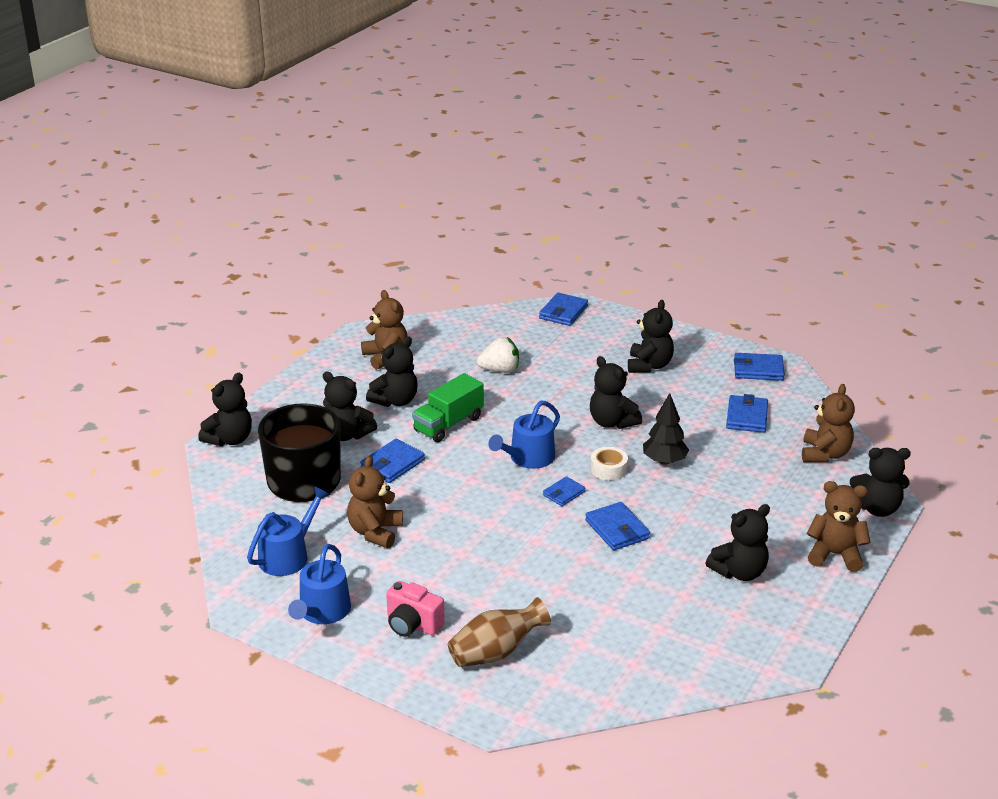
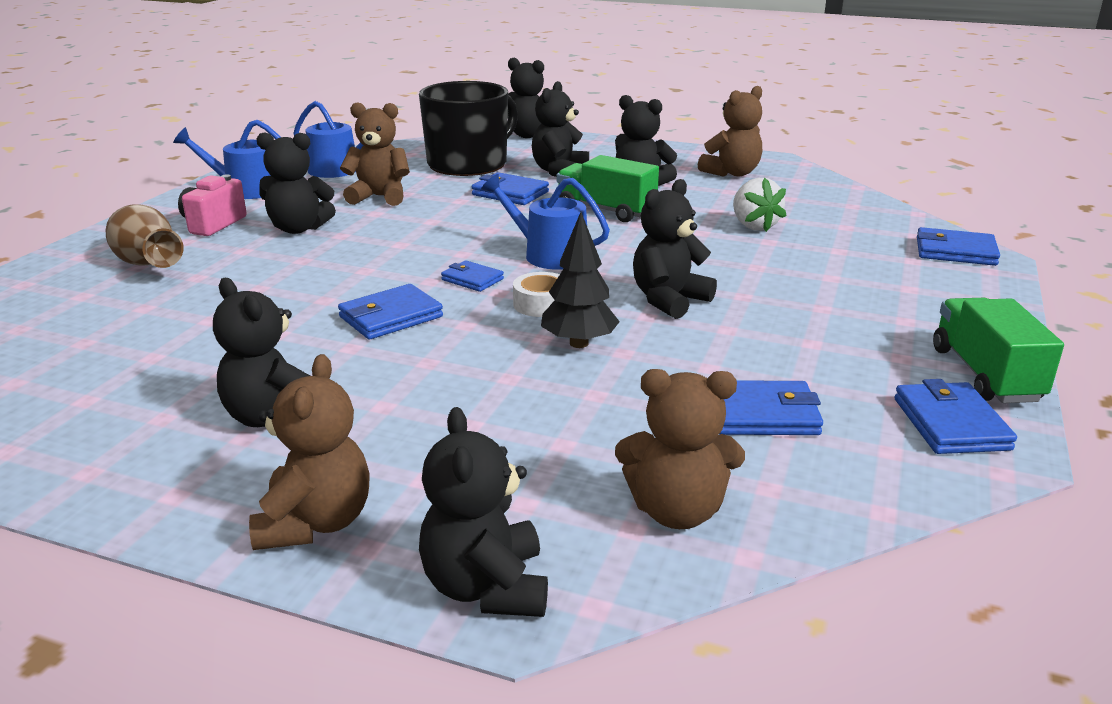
camera: 80 degrees right, 5 degrees down
black teddy bear [628,300,674,373] -> black teddy bear moved to [256,132,336,234]
none -> green truck [933,298,1064,403]

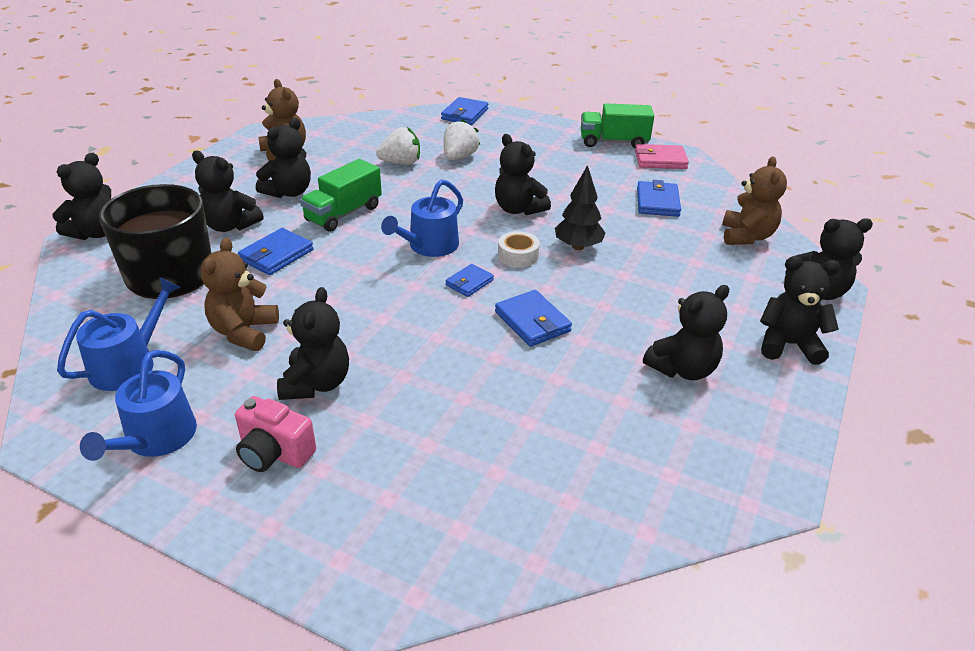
camera: 85 degrees left, 10 degrees up
brown vase [106,204,184,268] -> none
brown teddy bear [249,354,370,550] -> black teddy bear [760,256,840,365]
blue wallet [895,379,1017,454] -> pink wallet [635,144,689,169]
none -> white strawberry [444,119,480,160]

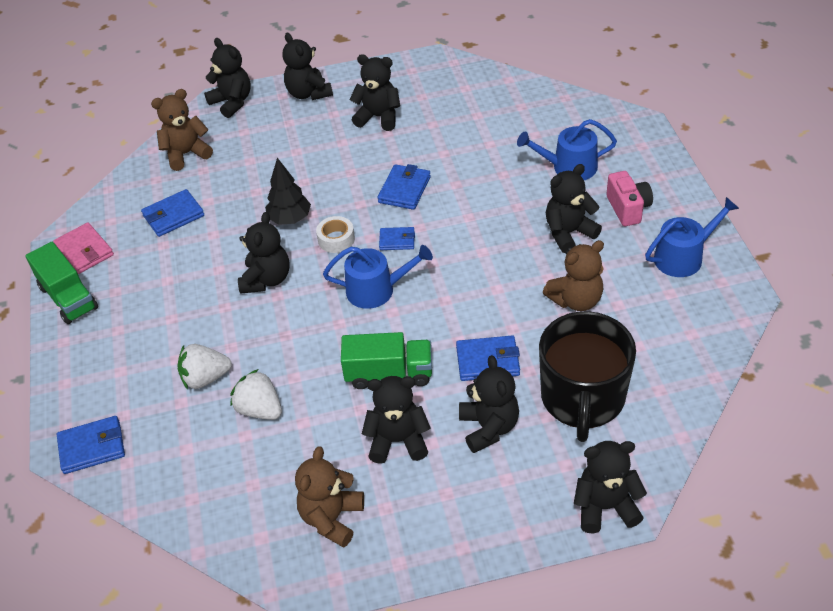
camera: 125 degrees left, 10 degrees up
blue watering can [57,277,181,391] -> blue watering can moved to [517,119,617,180]

